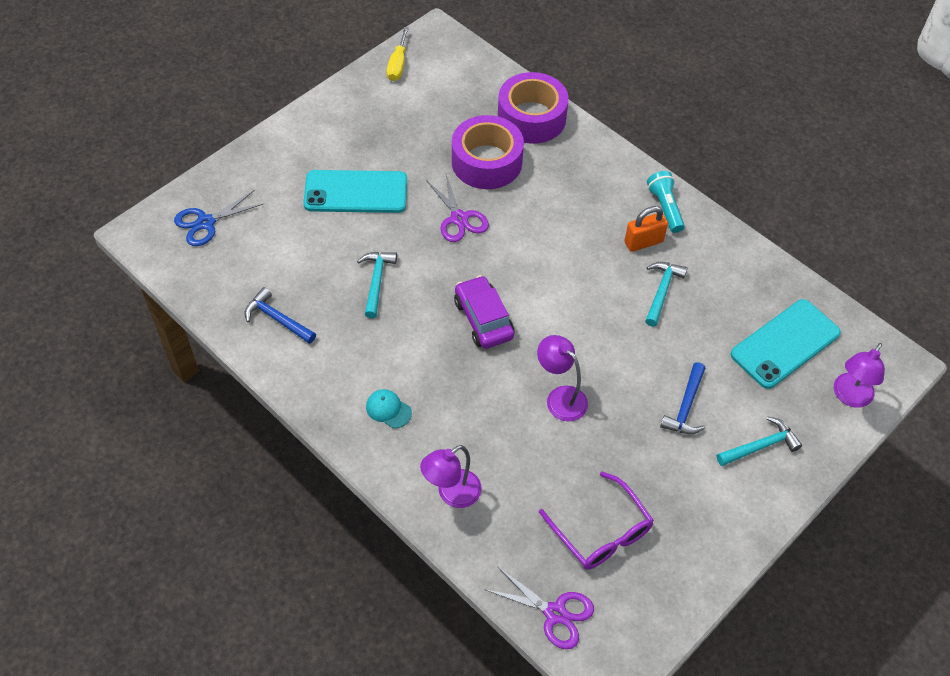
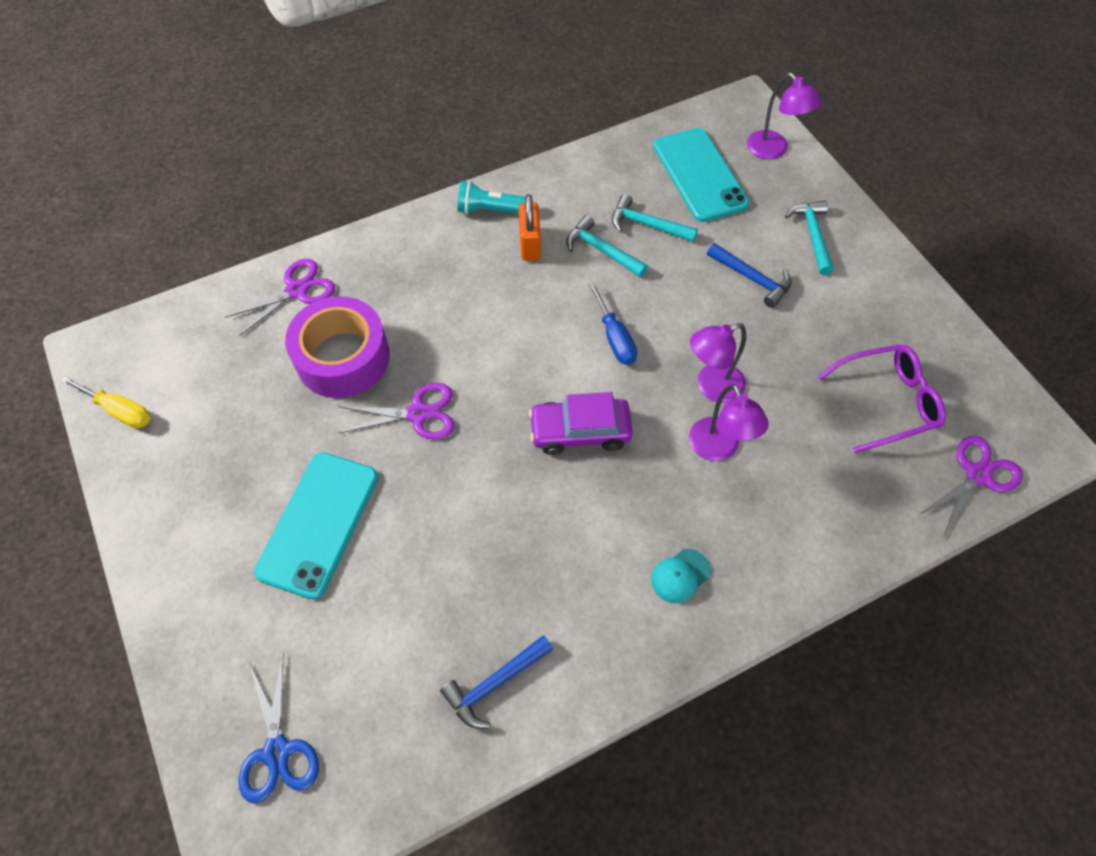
camera: 70 degrees left, 5 degrees up
turquoise hammer [357,252,397,318] -> turquoise hammer moved to [612,194,698,242]
purple lamp [420,445,482,508] -> purple lamp moved to [689,384,769,461]
purple tape [498,72,569,144] -> purple scissors [226,259,335,336]
none -> blue screwdriver [588,283,637,365]

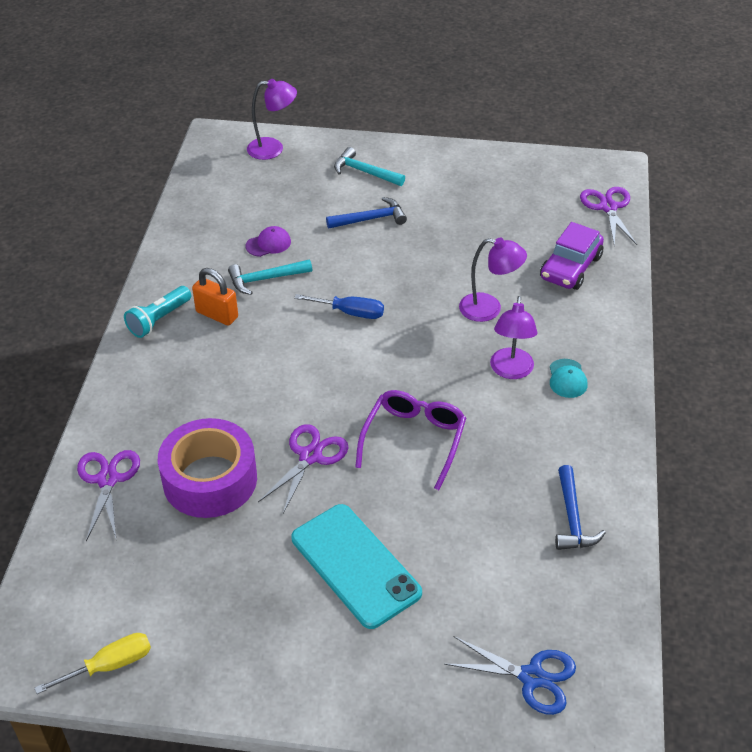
camera: 55 degrees left, 15 degrees down
purple car [529,392,633,455] -> purple car moved to [540,222,604,290]
turquoise hammer [612,194,698,242] -> purple cap [246,226,291,257]
turquoise phone [653,128,749,222] -> none
purple lamp [690,323,746,403] -> purple lamp moved to [490,296,538,379]
purple glasses [817,344,946,453] -> purple glasses moved to [355,390,466,490]

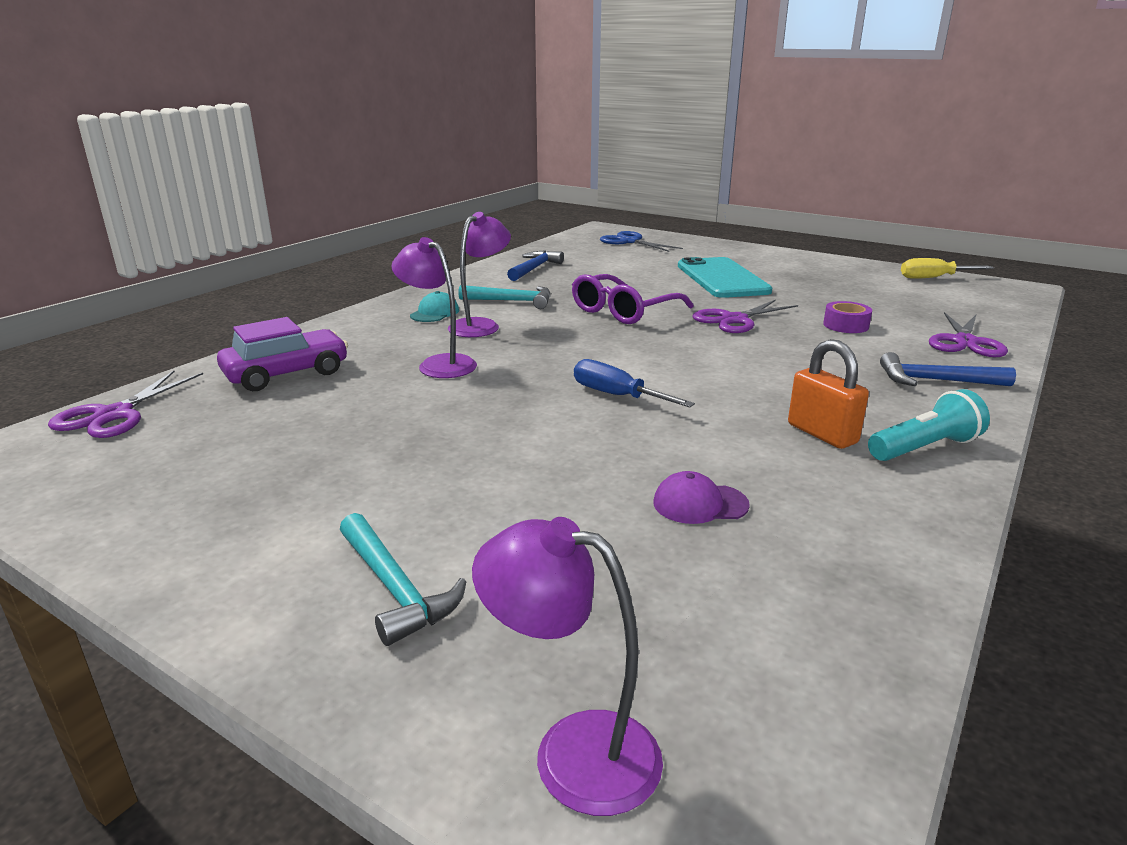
camera: 155 degrees left, 20 degrees down
purple tape [158,418,257,518] -> purple tape [823,301,872,333], size x0.44
turquoise hammer [228,259,312,295] -> turquoise hammer moved to [458,285,551,309]
blue hammer [326,197,407,229] -> blue hammer moved to [880,352,1016,386]

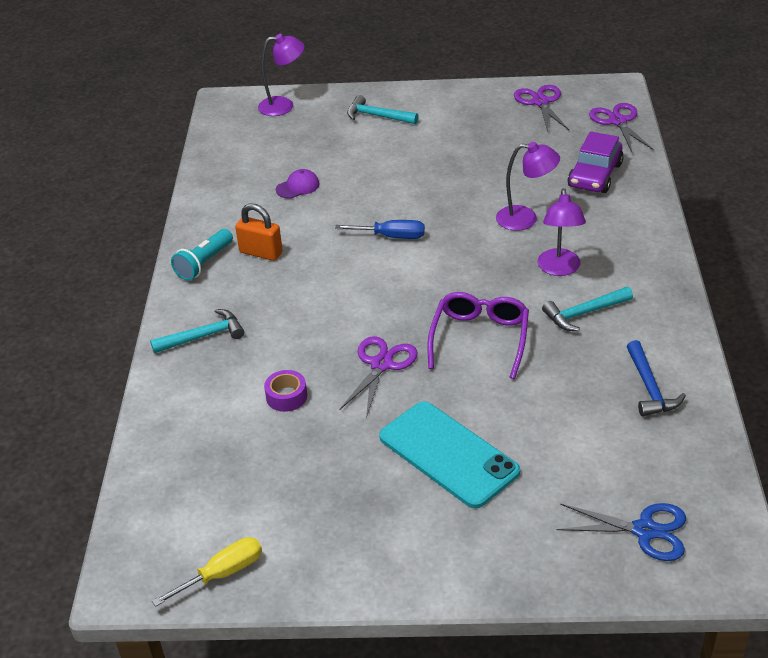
camera: 150 degrees right, 15 degrees up
turquoise cap [410,291,459,322] -> none
blue hammer [880,352,1016,386] -> turquoise hammer [150,309,244,353]
purple scissors [929,312,1008,357] -> purple scissors moved to [514,85,569,132]

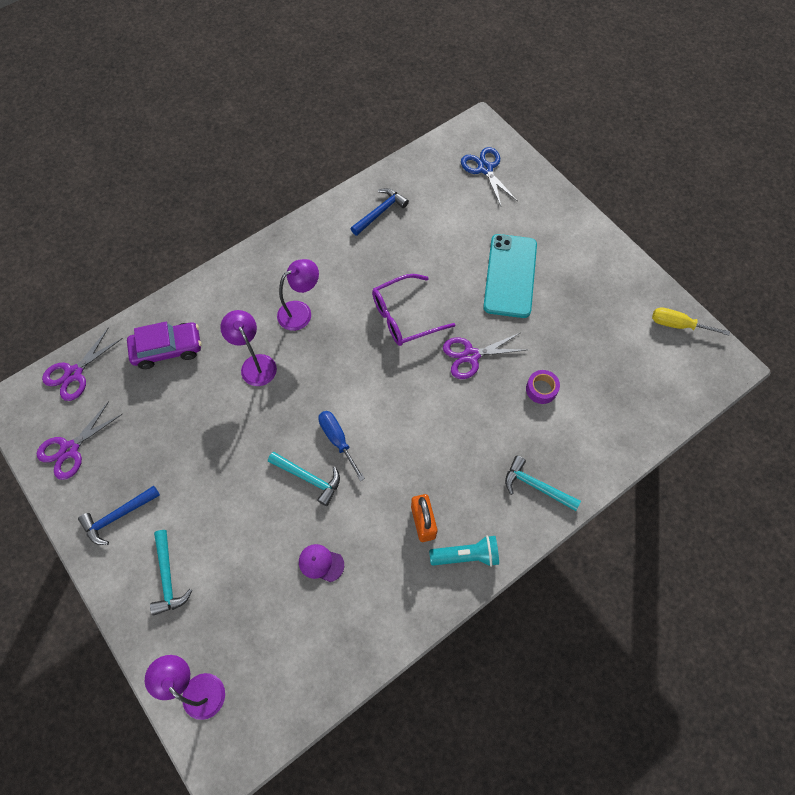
camera: 130 degrees left, 25 degrees up
turquoise hammer [542,287,633,331] -> turquoise hammer moved to [268,452,340,506]
none -> blue hammer [78,486,160,545]

